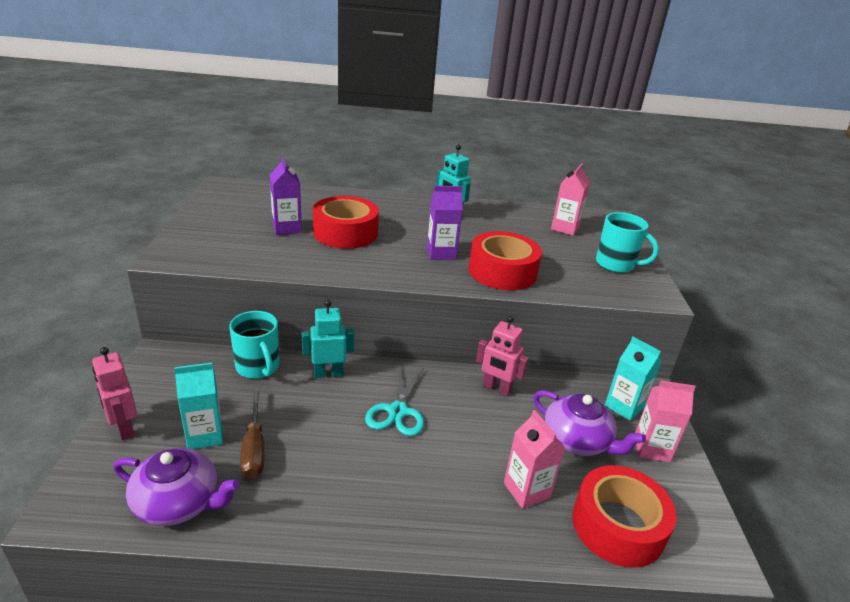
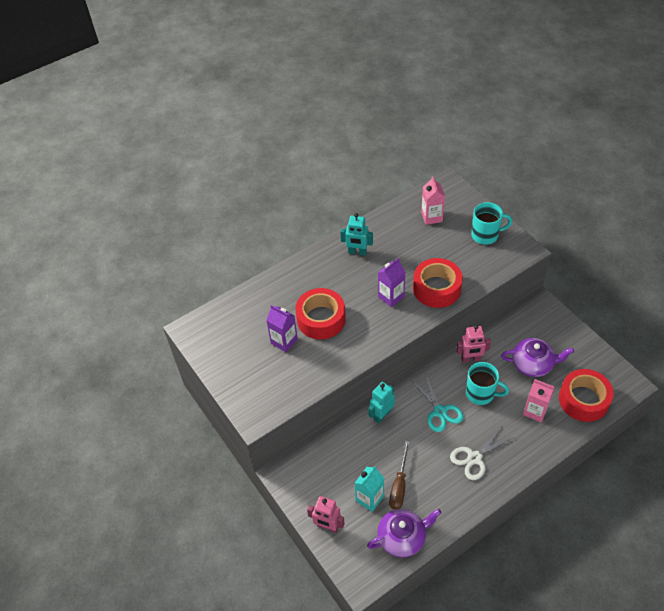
camera: 30 degrees left, 20 degrees up
turquoise mug [229,311,279,379] -> turquoise mug moved to [466,362,509,405]
brown screwdriver [240,387,265,479] -> brown screwdriver turned 60 degrees clockwise [389,441,410,510]
turquoise carton [605,337,662,421] -> none
pink carton [635,381,696,462] -> none
none -> white scissors [450,426,514,480]

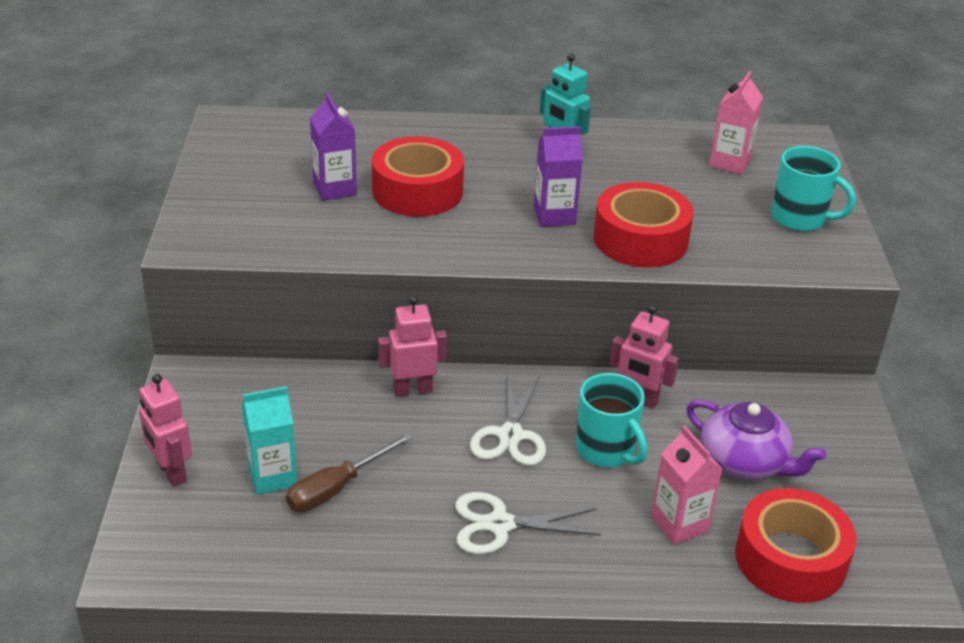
camera: 30 degrees right, 15 degrees down
purple teapot [367,509,441,558] -> none
turquoise robot [368,382,395,424] -> pink robot [378,296,447,397]
turquoise scissors [412,374,464,432] -> white scissors [470,373,546,466]

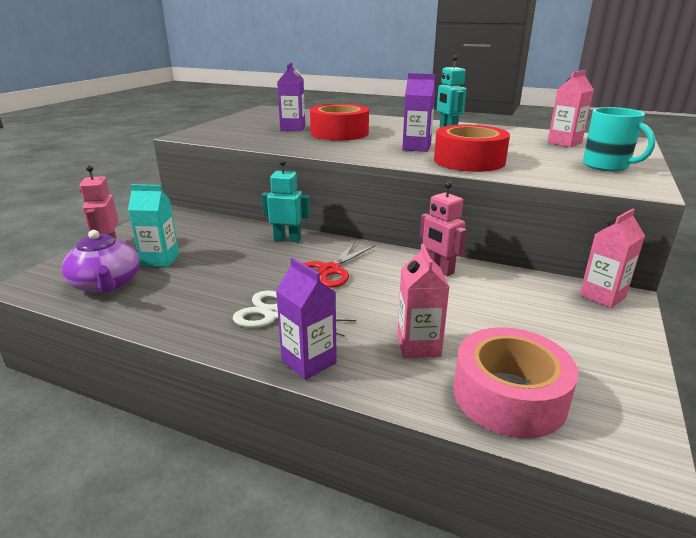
camera: 25 degrees right, 10 degrees down
brown screwdriver [286,433,413,512] -> none
pink robot [378,296,447,397] -> turquoise robot [262,159,310,242]
white scissors [470,373,546,466] -> red scissors [303,242,375,288]
turquoise mug [576,373,648,467] -> none
purple teapot [686,400,827,480] -> purple teapot moved to [61,230,140,294]
red tape [735,488,857,603] -> pink tape [453,327,578,438]
none -> purple carton [276,258,337,380]
none -> pink carton [580,209,645,308]

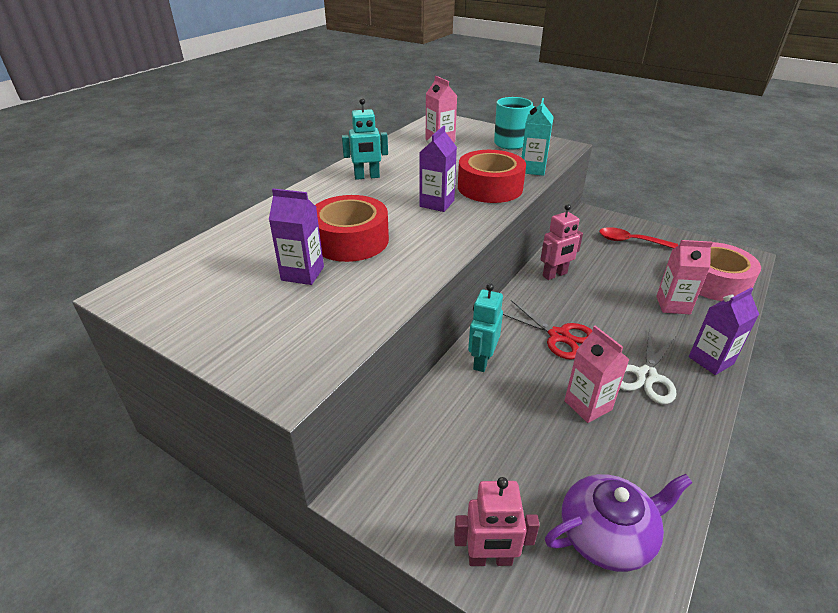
camera: 80 degrees left, 10 degrees up
turquoise carton [128,184,179,267] -> turquoise carton moved to [521,98,554,176]
pink carton [580,209,645,308] -> pink carton moved to [564,326,630,423]
none -> red spoon [599,227,678,248]

